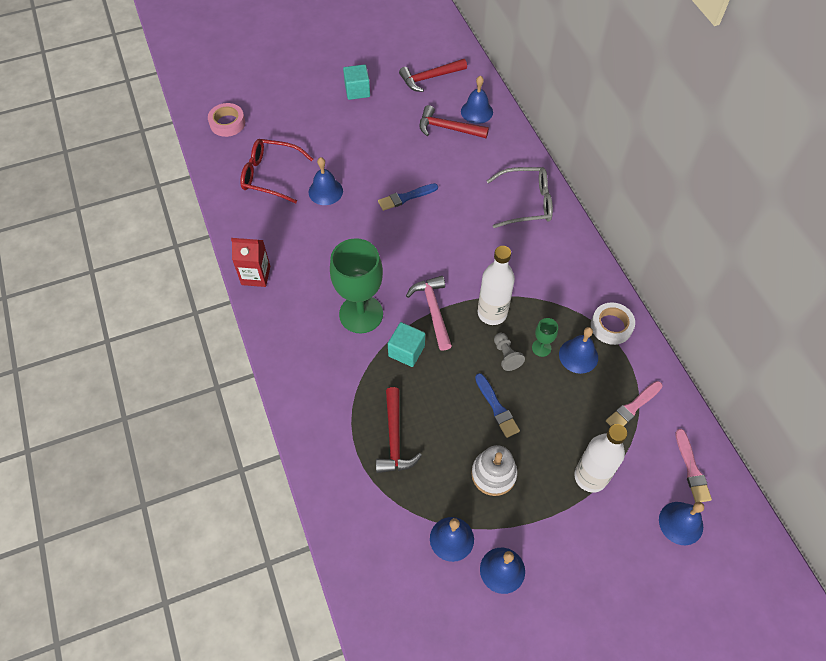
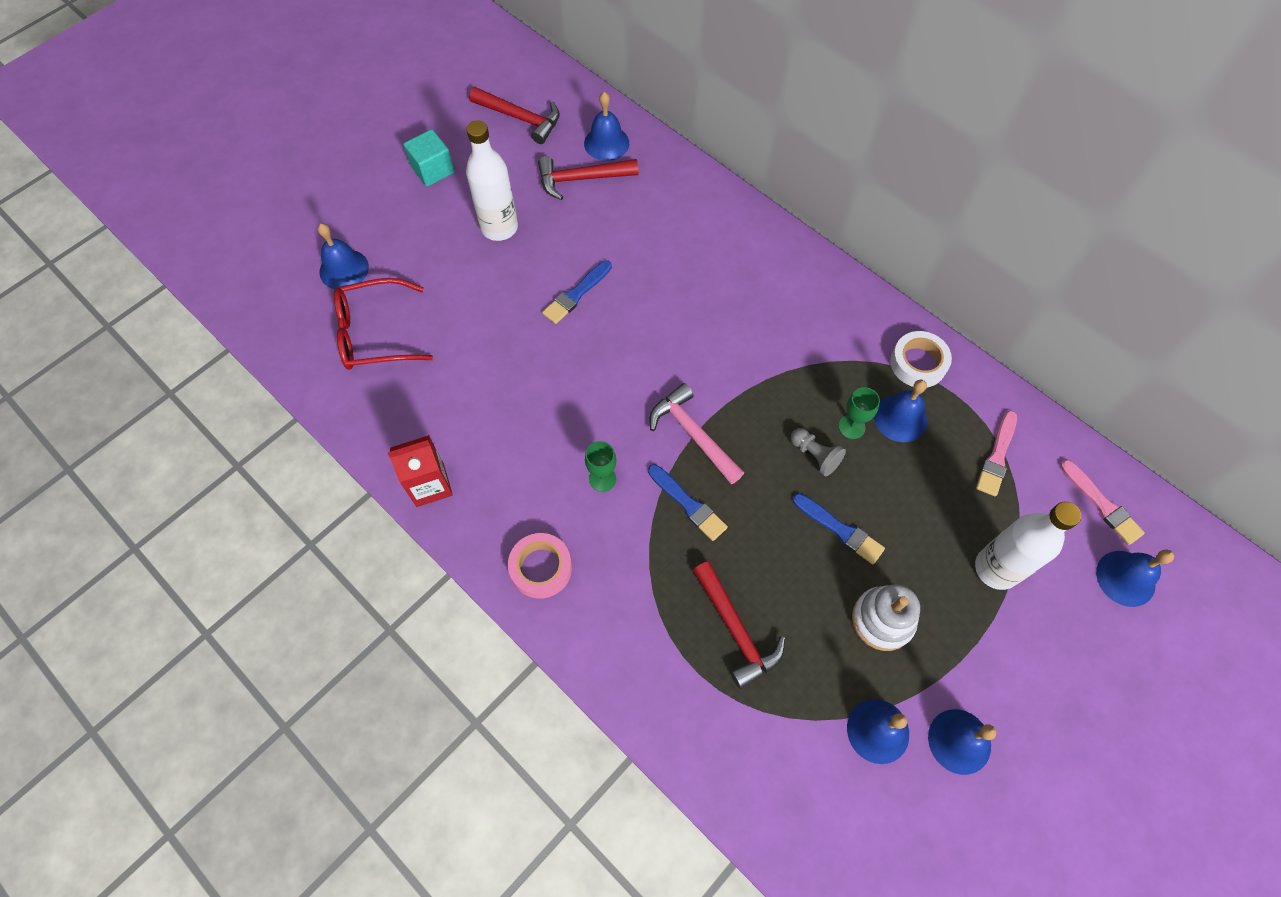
camera: 25 degrees left, 5 degrees up
pink tape [208,103,245,137] -> pink tape moved to [508,533,572,599]
blue bell [309,157,343,205] -> blue bell moved to [317,223,369,289]
green goblet [330,238,383,333] -> green goblet [585,441,617,492], size x0.43
turquoise cube [388,322,425,367] -> blue brush [648,464,728,541]
red hammer [399,59,467,92] -> red hammer turned 105 degrees counterclockwise [470,87,560,144]
white bottle [478,246,515,325] -> white bottle moved to [466,120,518,241]
grey glasses [487,167,553,228] -> none

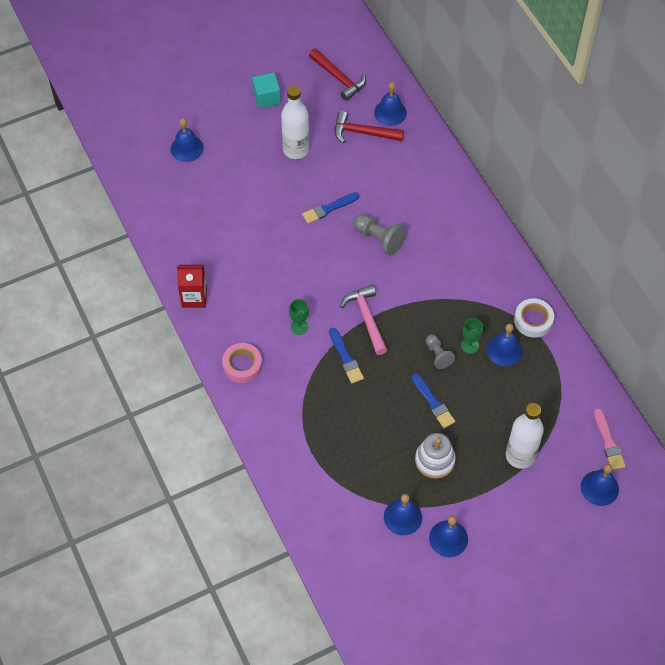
camera: 20 degrees right, 5 degrees down
red glasses [334,278,433,369] -> none
red hammer [693,561,785,689] -> none
pink brush [976,410,1017,496] -> none
none -> grey pawn [353,214,406,255]

